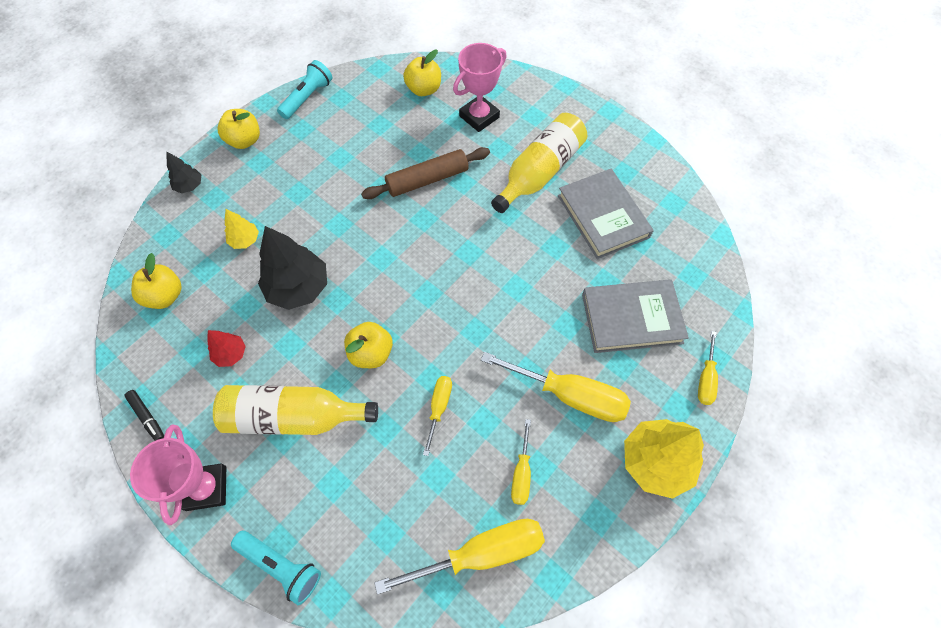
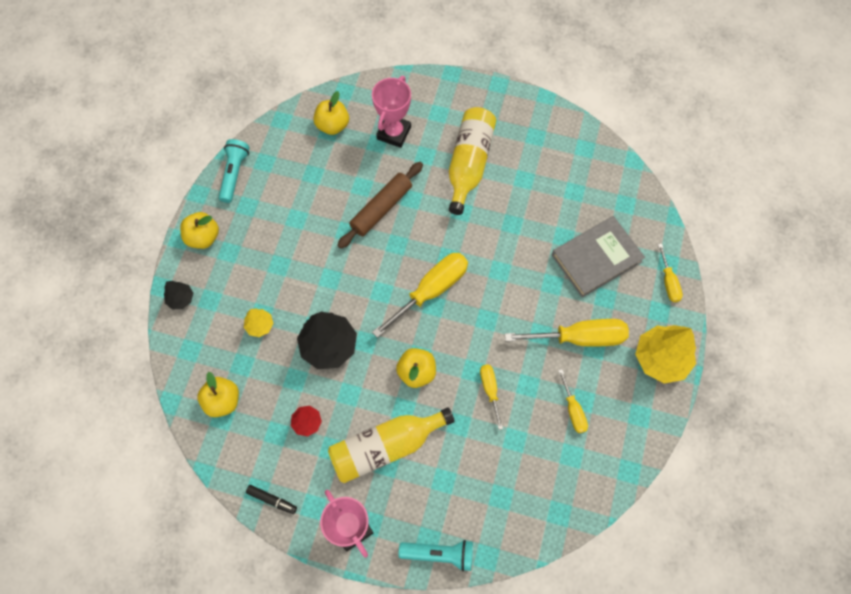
camera: 25 degrees left, 5 degrees up
yellow screwdriver [374,519,545,595] -> yellow screwdriver moved to [372,253,468,338]
grey book [558,169,654,259] -> none

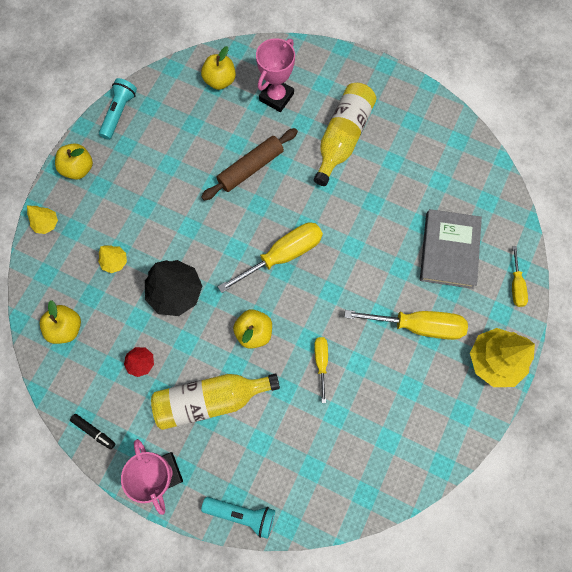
camera: 10 degrees right, 5 degrees up
black tree [164,281,193,309] -> yellow tree [27,206,58,234]
grey book [552,216,645,298] -> grey book turned 60 degrees counterclockwise [420,209,482,289]
yellow screwdriver [558,369,588,433] -> none

